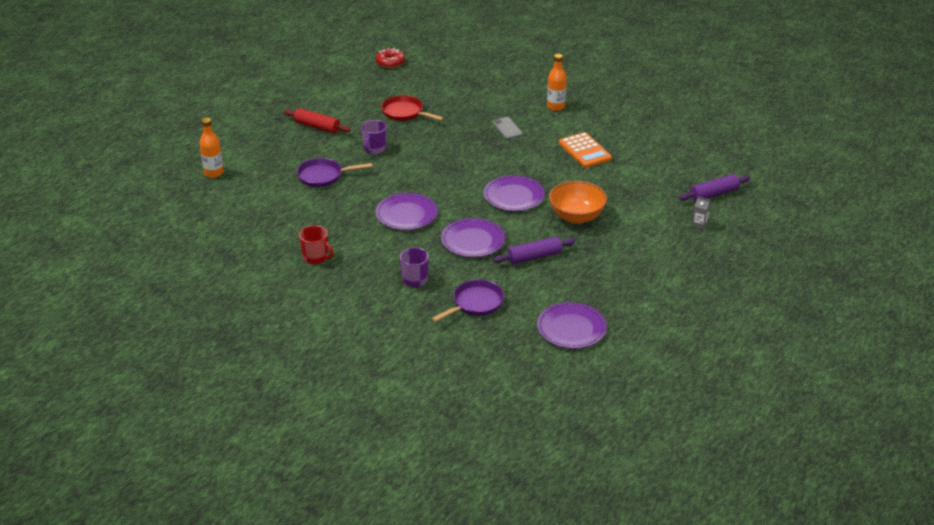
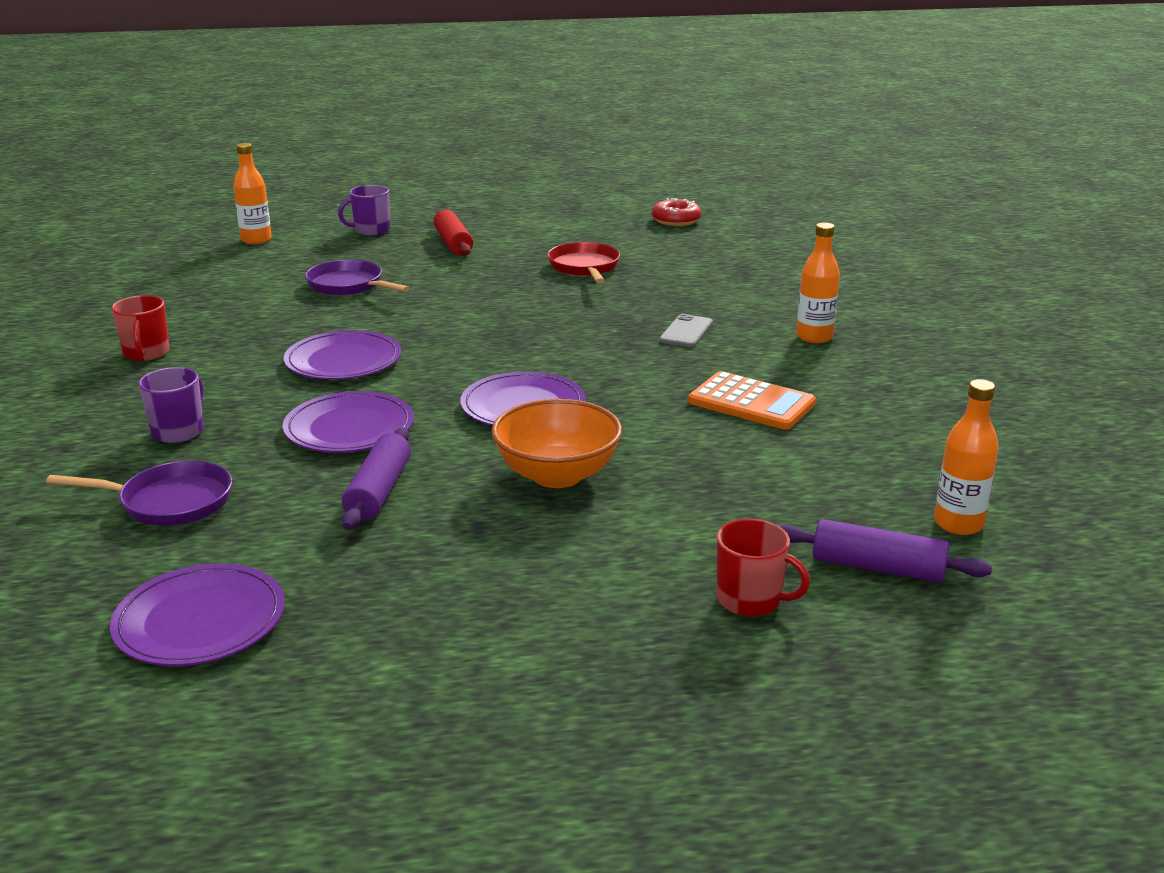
camera: 45 degrees right, 10 degrees down
purple mug [361,120,387,154] -> purple mug moved to [338,185,390,235]
purple rolling pin [493,237,575,264] -> purple rolling pin turned 75 degrees clockwise [342,428,411,530]
orange calculator [559,132,612,168] -> orange calculator turned 75 degrees counterclockwise [688,371,816,430]
grey carton [692,197,710,230] -> red mug [717,519,810,617]
none -> orange bottle [934,379,999,535]

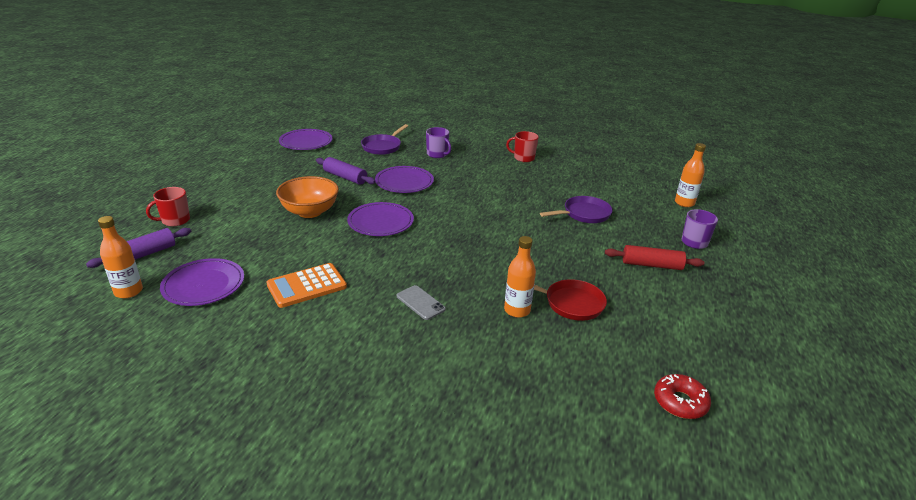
camera: 115 degrees right, 5 degrees up
purple plate [284,330,401,380] -> purple plate moved to [160,258,244,306]
orange bottle [796,223,840,343] -> orange bottle moved to [504,236,536,318]

